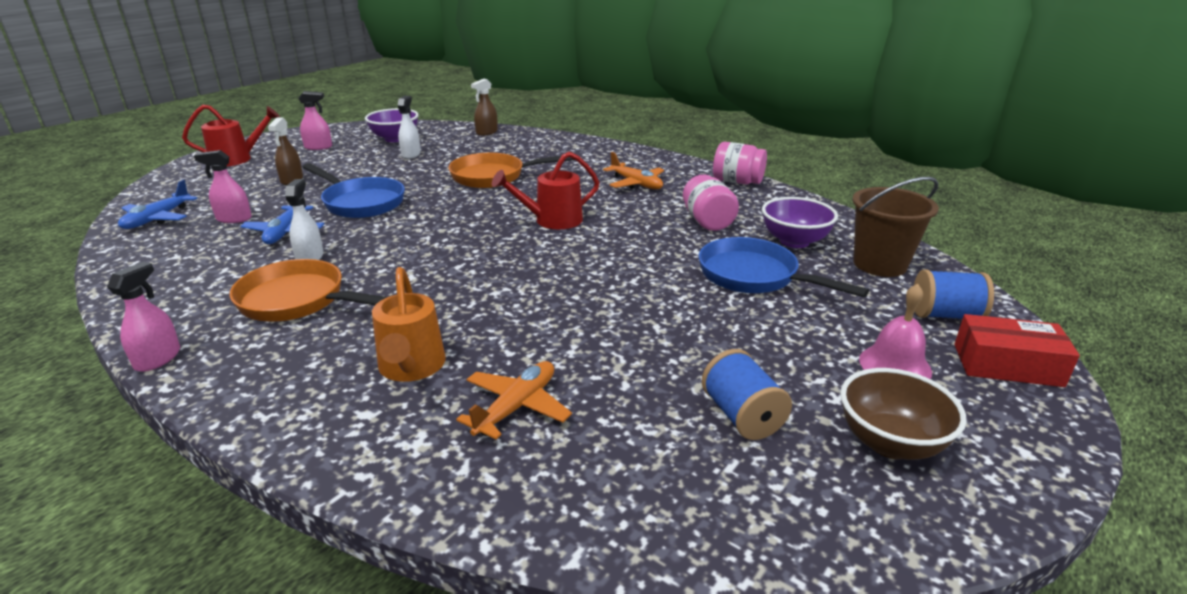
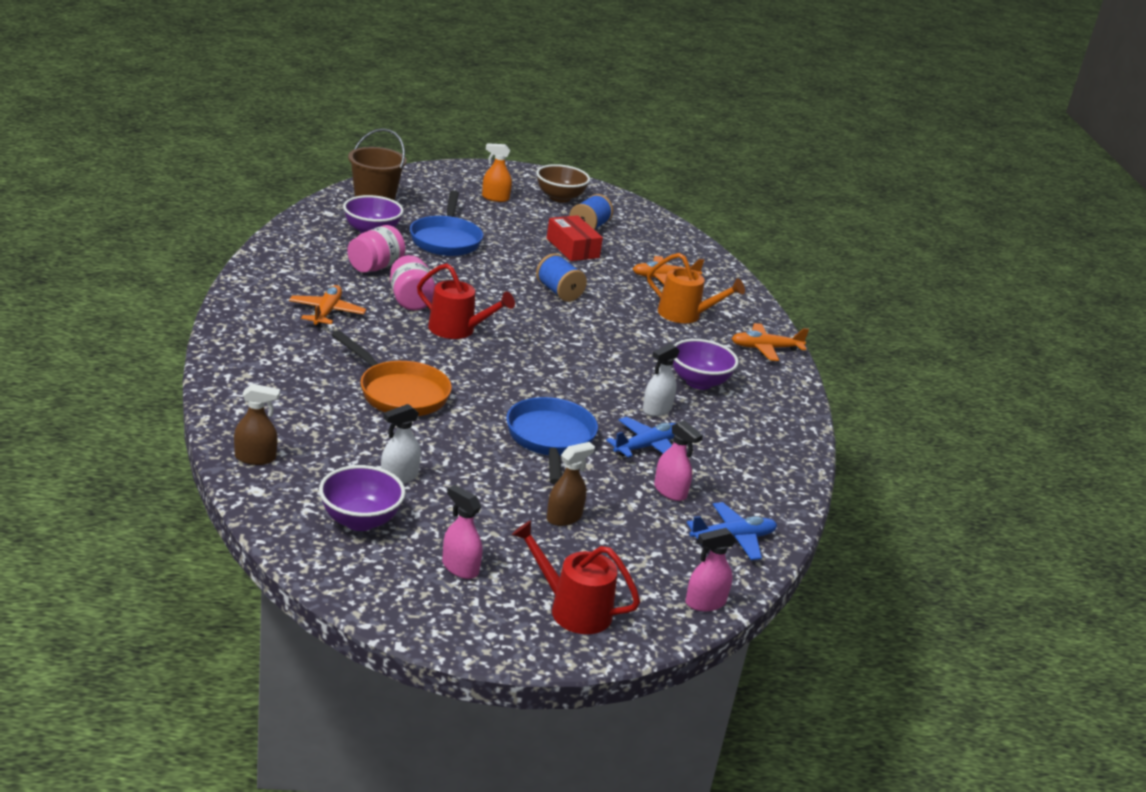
camera: 135 degrees left, 0 degrees up
pink spray bottle [107,262,180,372] -> pink spray bottle moved to [686,528,736,611]
orange pan [230,259,387,322] -> purple bowl [673,339,739,390]
orange watering can [372,267,446,382] -> orange watering can turned 75 degrees clockwise [647,253,745,323]
pink jar [713,142,767,184] -> pink jar moved to [390,255,435,310]
pink bell [859,284,932,379] -> orange spray bottle [482,143,512,202]
blue spool [914,269,994,319] -> blue spool moved to [536,253,587,302]
red box [954,314,1080,387] -> red box moved to [547,215,603,261]
none -> orange plane [731,323,809,361]

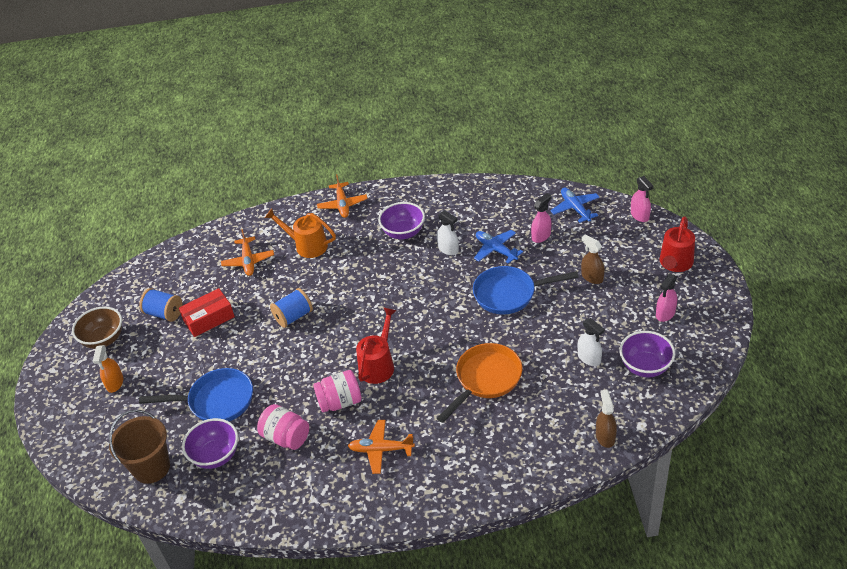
camera: 85 degrees left, 15 degrees up
orange watering can [647,253,745,323] -> orange watering can turned 90 degrees counterclockwise [265,208,336,258]

